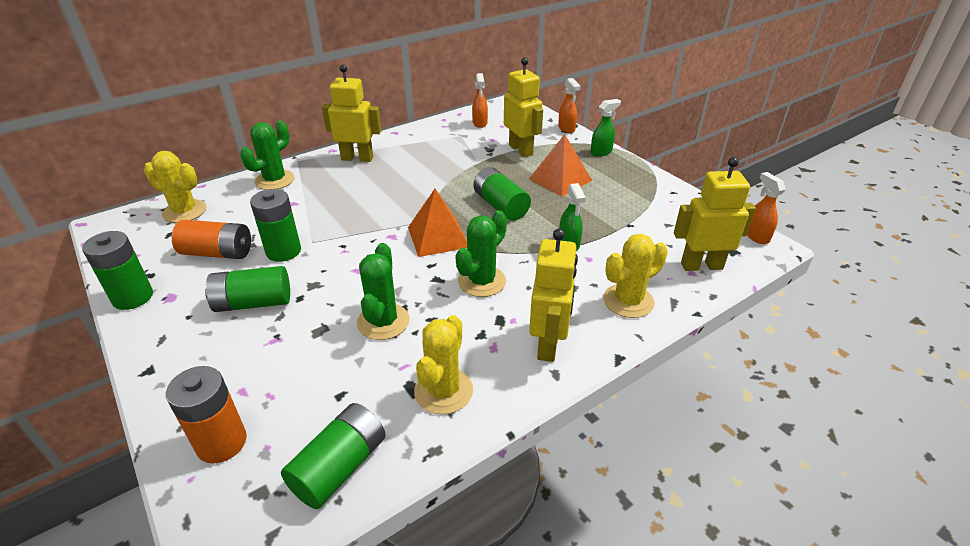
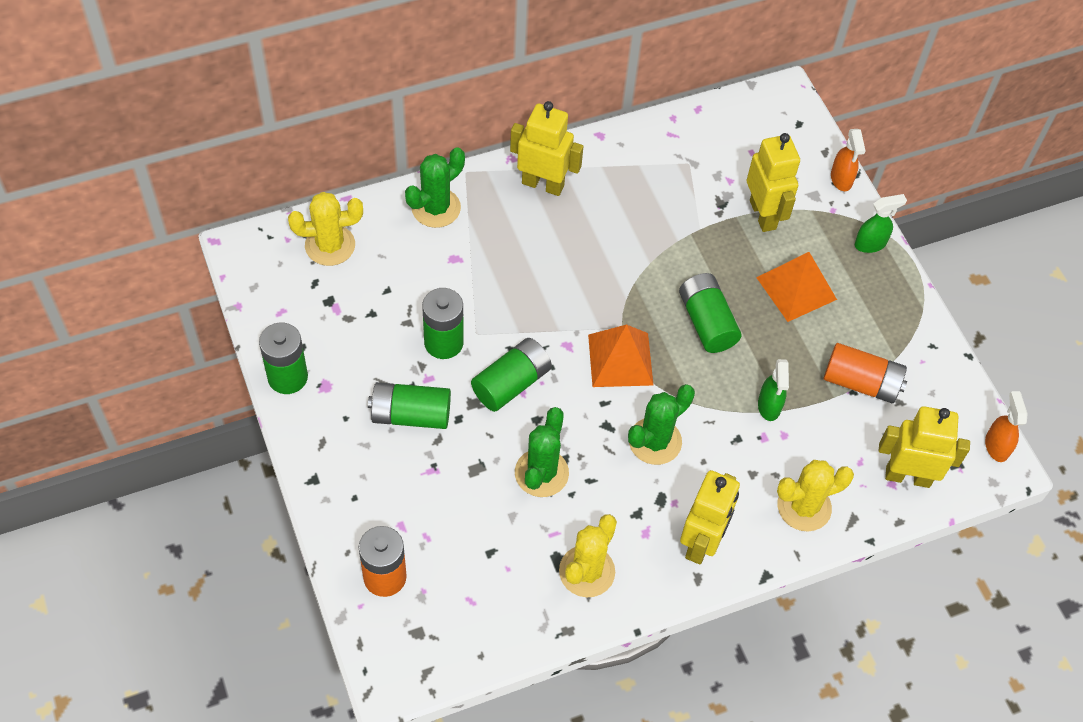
camera: 10 degrees right, 20 degrees up
yellow cactus [144,151,206,223] -> yellow cactus turned 45 degrees counterclockwise [288,192,363,266]
orange battery [172,220,251,259] -> orange battery moved to [824,343,907,403]
green battery [281,403,386,509] -> green battery moved to [471,338,552,412]
orange spray bottle [472,73,488,128] -> none

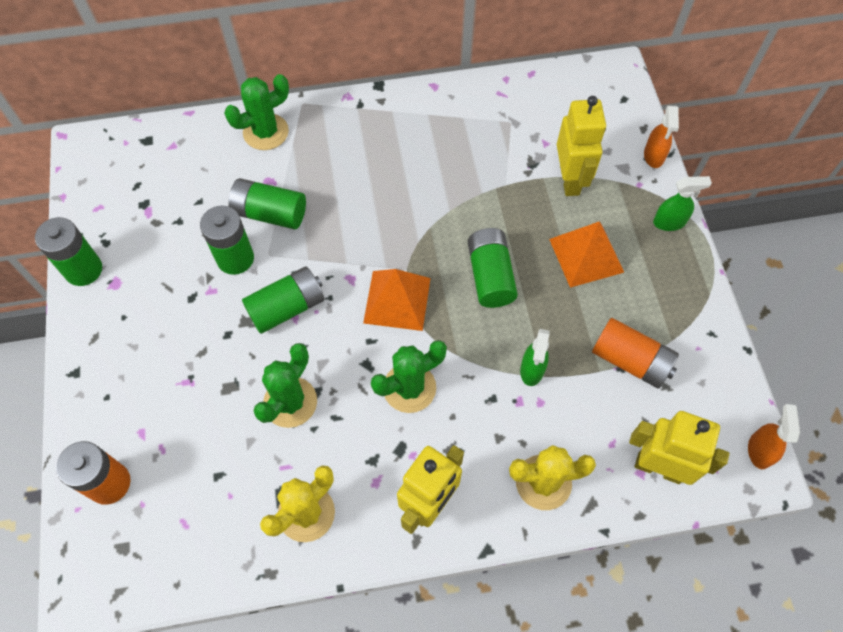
camera: 15 degrees right, 5 degrees up
yellow cactus [288,192,363,266] -> none
green battery [368,382,451,429] -> green battery moved to [228,178,306,229]
yellow robot [510,101,584,196] -> none

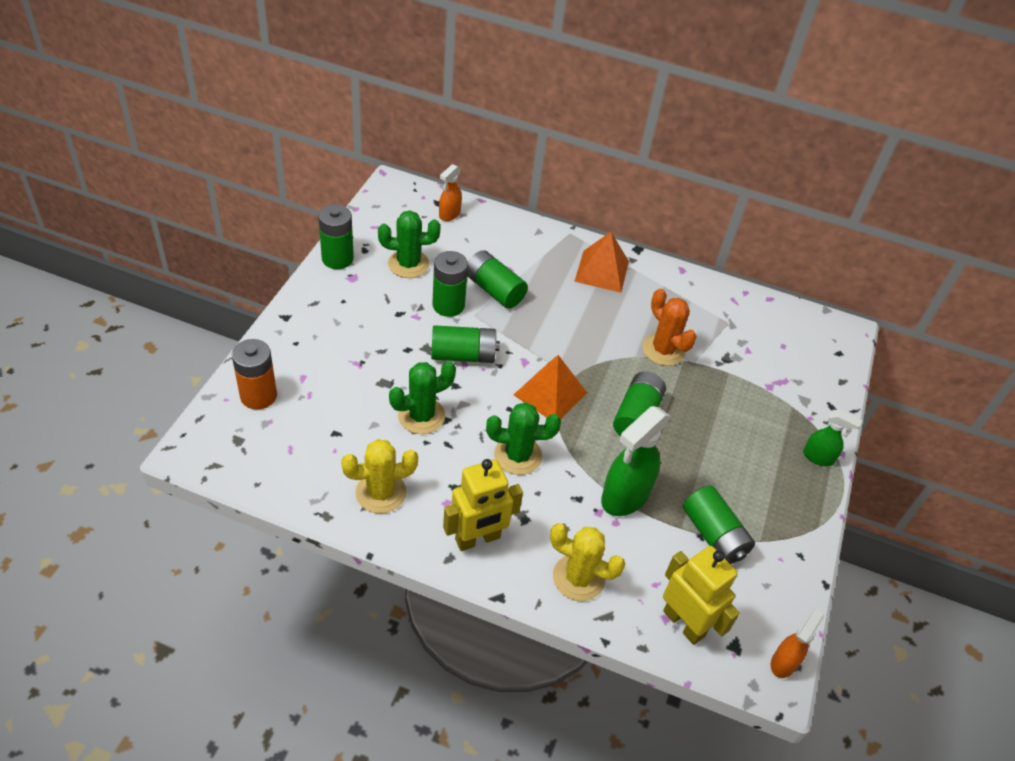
camera: 25 degrees right, 15 degrees down
green cactus [224,74,289,150] -> green cactus moved to [378,210,441,278]
green spray bottle [520,329,550,386] -> green spray bottle [601,406,671,516], size x1.80
orange pyramid [549,222,624,288] -> orange pyramid moved to [574,232,629,293]
yellow robot [557,96,606,196] -> none
orange battery [592,318,679,389] -> green battery [683,486,755,564]
orange spray bottle [644,105,679,168] -> orange spray bottle moved to [439,164,462,221]
none -> orange cactus [643,289,697,366]

